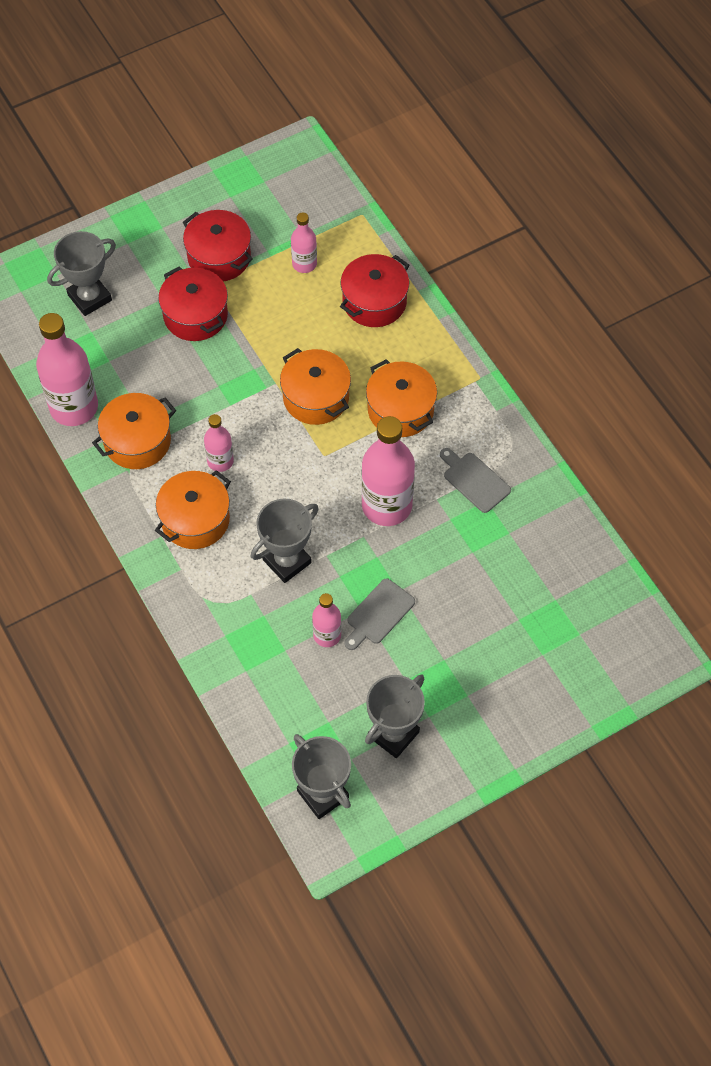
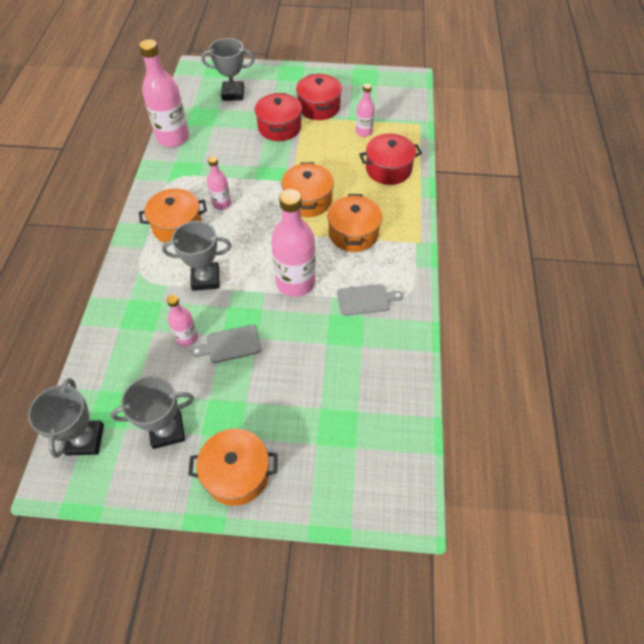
camera: 35 degrees right, 5 degrees down
orange pot [92,393,176,469] -> orange pot moved to [188,428,278,506]
grey cutting board [440,448,511,513] -> grey cutting board turned 90 degrees clockwise [337,284,403,316]

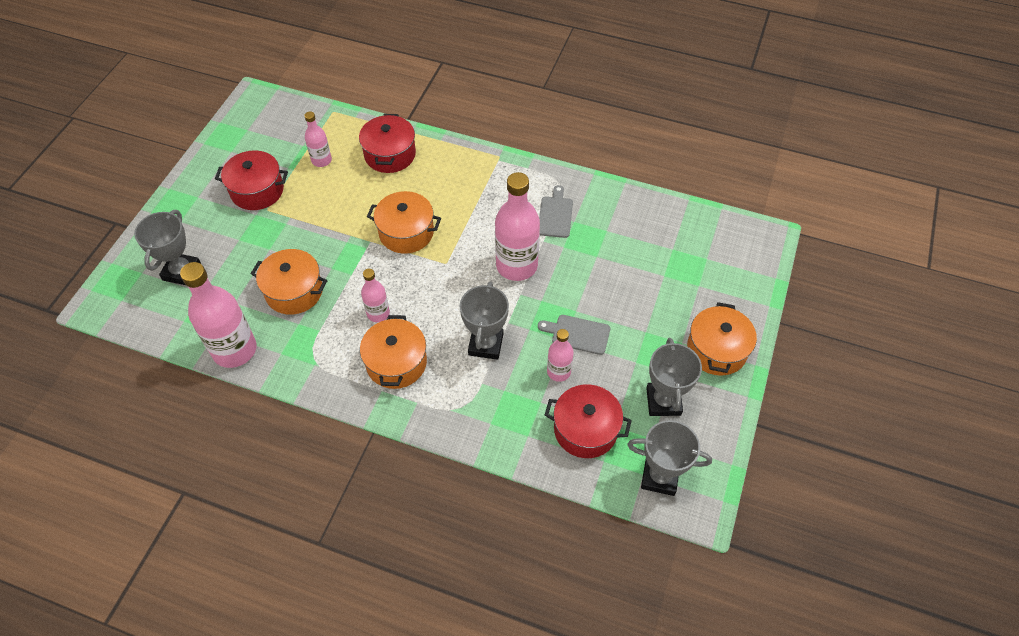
camera: 75 degrees left, 0 degrees up
grey cutting board [191,325,262,363] -> grey cutting board turned 105 degrees clockwise [538,315,610,355]
red pot [255,93,302,141] -> red pot moved to [545,384,632,458]
orange pot [327,194,382,252] -> orange pot moved to [251,249,327,315]

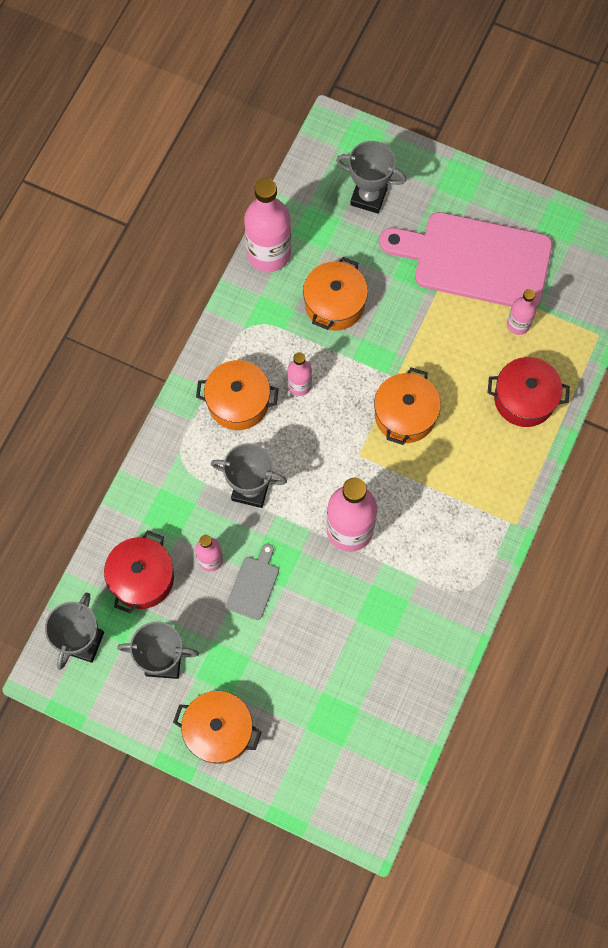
camera: 95 degrees right, 15 degrees up
red pot [215,151,288,210] -> pink cutting board [380,212,553,308]
grey cutting board [539,185,573,238] -> none

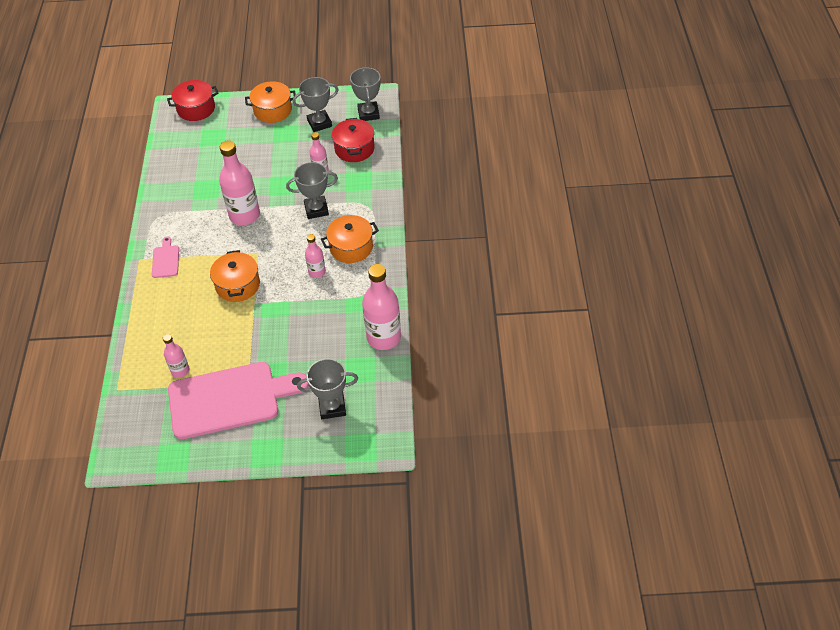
camera: 155 degrees right, 20 degrees down
grey cutting board [226,544,279,620] -> none
orange pot [303,257,368,331] -> none
red pot [488,357,570,427] -> red pot moved to [167,80,218,121]
none -> pink cutting board [152,237,179,278]

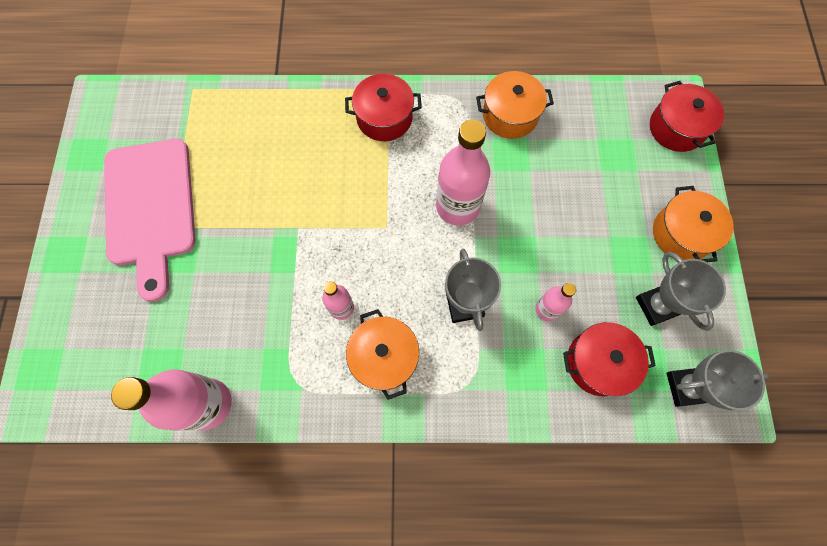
camera: 90 degrees right, 20 degrees up
pink cutting board [152,237,179,278] -> red pot [345,74,422,141]
pink bottle [163,334,189,378] -> none
orange pot [210,250,260,302] -> orange pot moved to [476,71,554,139]
grey trophy [297,359,358,419] -> none

